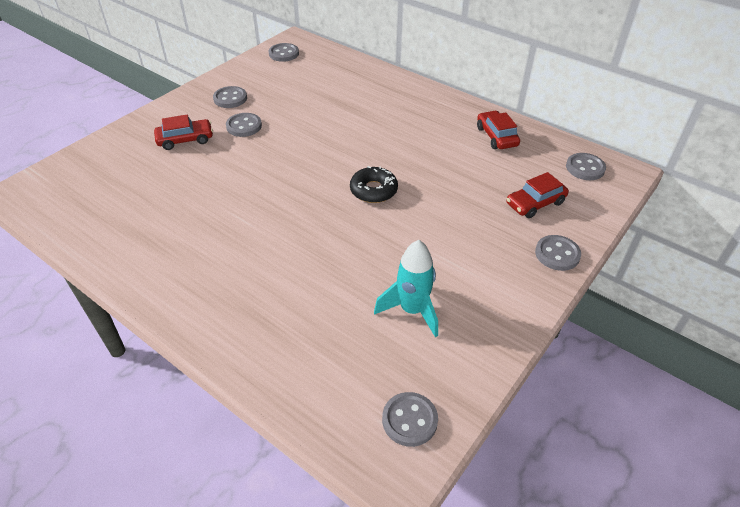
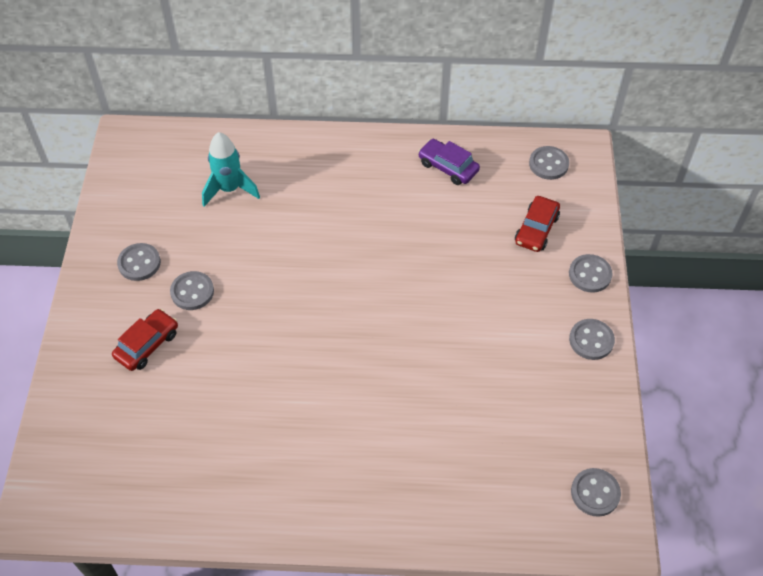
camera: 35 degrees left, 10 degrees up
grey button [269,43,299,62] -> grey button moved to [569,319,615,360]
black donut [350,166,398,203] -> none
turquoise rocket [374,240,438,337] -> turquoise rocket moved to [202,132,260,207]
red car [477,111,520,149] -> purple car [418,139,480,185]

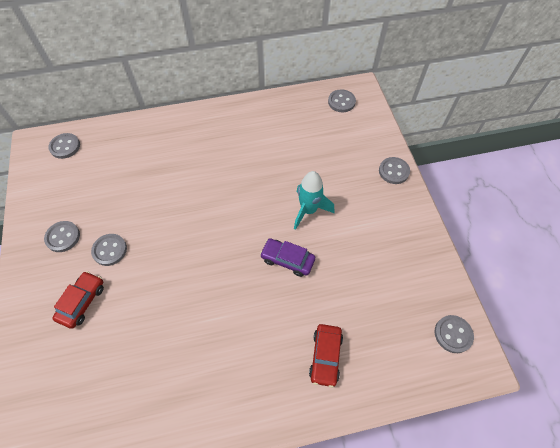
camera: 15 degrees left, 5 degrees up
turquoise rocket [202,132,260,207] -> turquoise rocket moved to [294,171,334,230]
purple car [418,139,480,185] -> purple car moved to [260,239,315,277]
red car [515,196,560,252] -> red car moved to [309,324,343,388]
grey button [569,319,615,360] -> grey button moved to [48,133,80,159]

